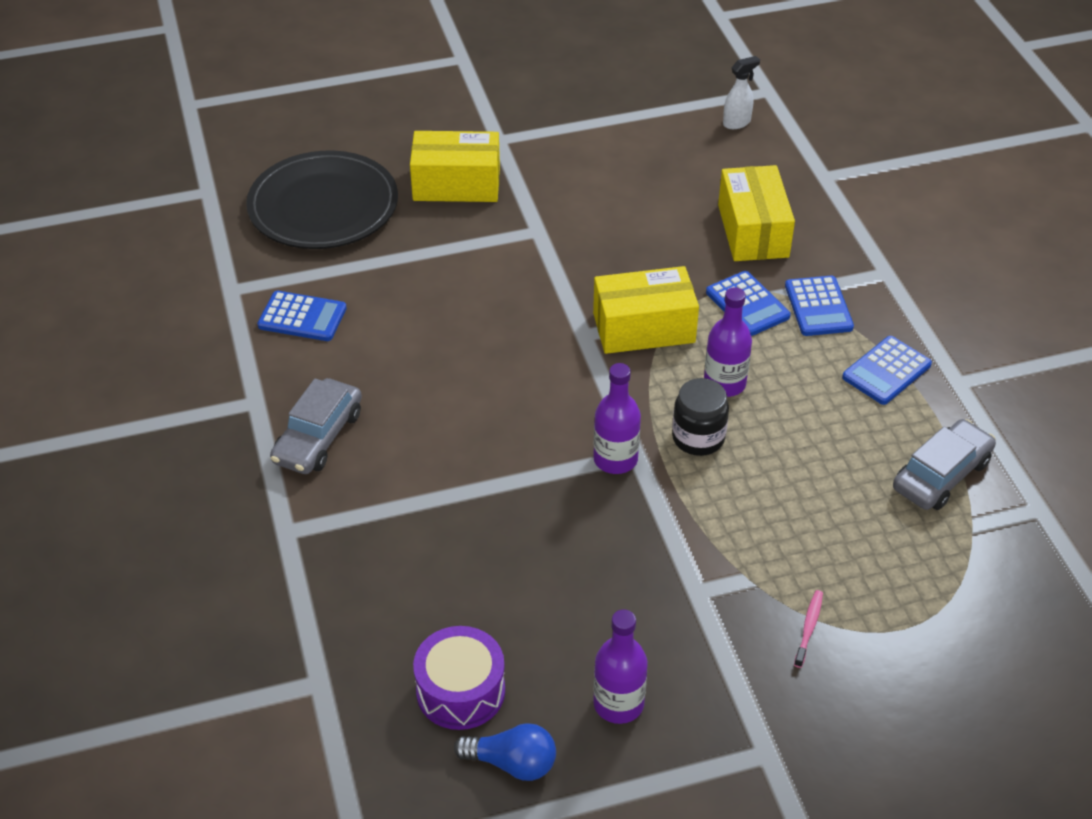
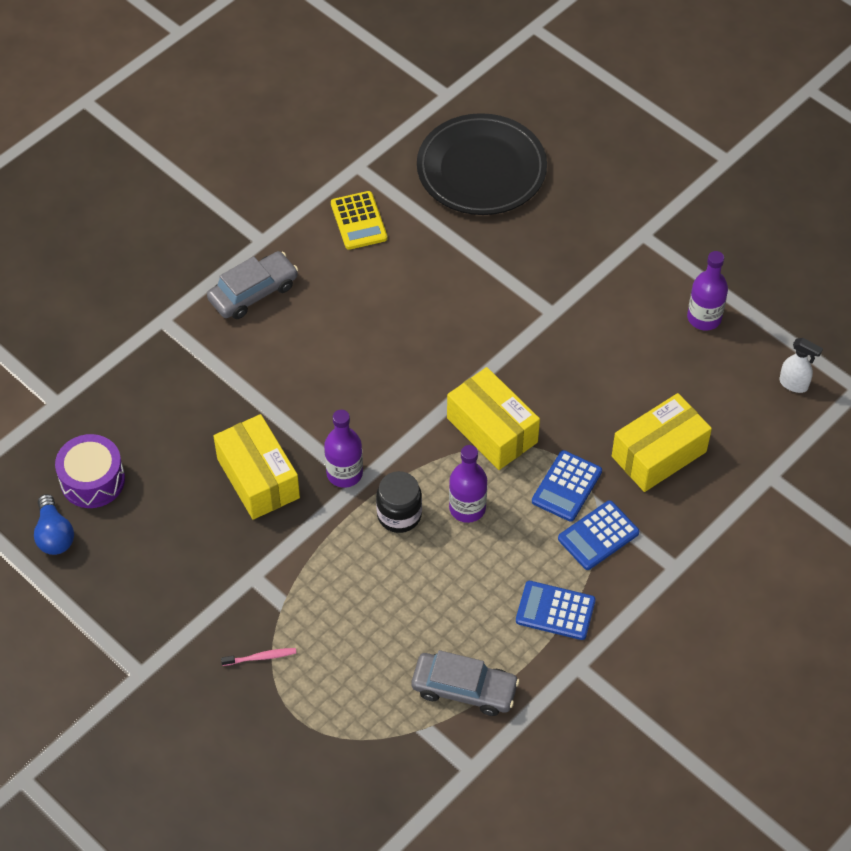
camera: 60 degrees right, 10 degrees up
blue calculator [257,291,346,341] -> yellow calculator [331,191,387,250]
grey car [270,378,362,474] -> grey car turned 150 degrees clockwise [207,251,298,319]
yellow box [410,131,500,202] -> yellow box moved to [214,414,300,520]
purple bottle [593,609,648,724] -> purple bottle moved to [687,251,728,330]

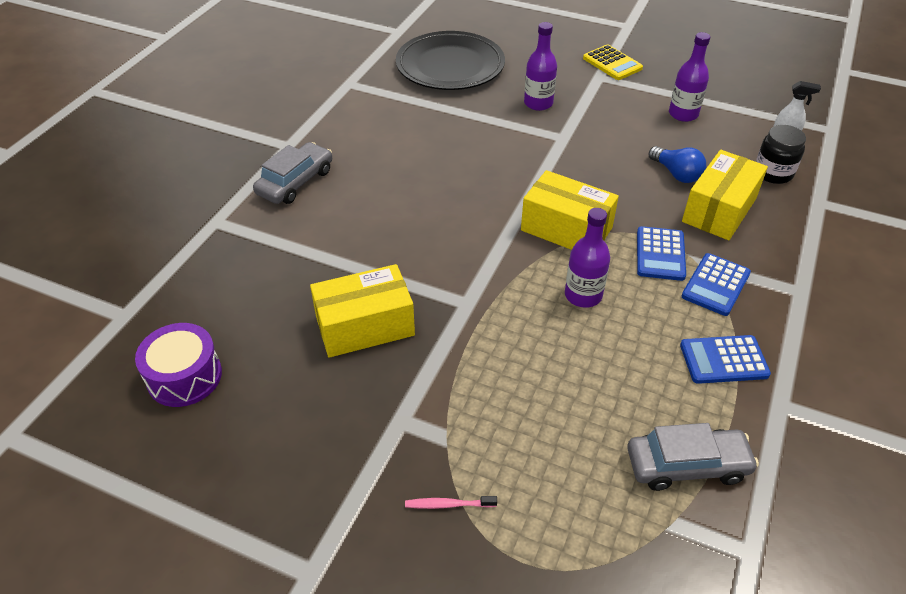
camera: 20 degrees left, 10 degrees down
blue light bulb [34,494,74,555] -> blue light bulb moved to [649,146,706,183]
yellow box [214,414,300,520] -> yellow box turned 60 degrees counterclockwise [310,264,415,358]
pink toothbrush [221,648,296,666] -> pink toothbrush turned 150 degrees counterclockwise [405,496,497,509]
purple bottle [324,410,363,488] -> purple bottle moved to [524,22,557,111]
yellow calculator [331,191,387,250] -> yellow calculator moved to [583,45,643,80]
black jar [376,471,422,533] -> black jar moved to [756,125,806,184]

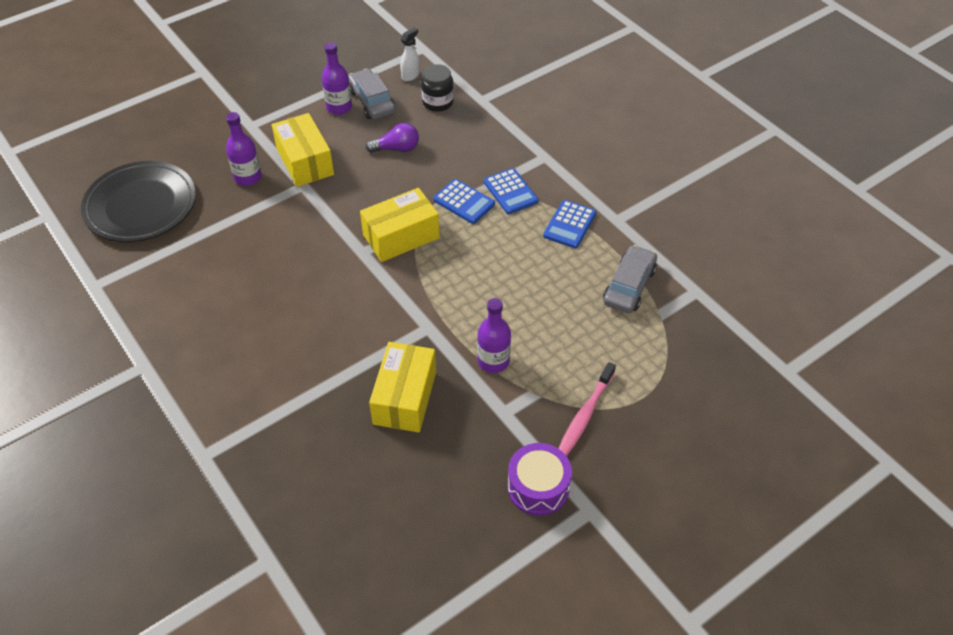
camera: 60 degrees left, 5 degrees up
purple drum [135,323,222,407] -> purple drum moved to [507,443,572,516]
grey car [253,142,332,204] -> grey car moved to [348,69,396,120]
pink toothbrush [405,496,497,509] -> pink toothbrush [558,362,616,456], size x1.81
purple bottle [565,208,610,308] -> purple bottle moved to [477,298,511,373]
yellow calculator [583,45,643,80] -> none
blue light bulb [649,146,706,183] -> purple light bulb [366,123,419,153]
yellow box [682,150,768,240] -> yellow box moved to [272,113,334,187]

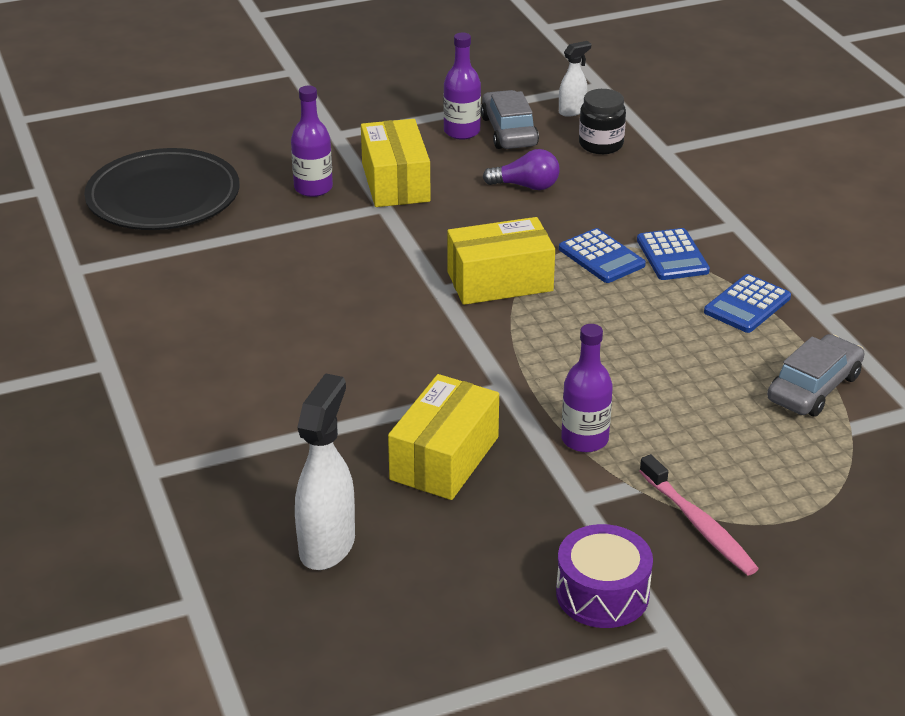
camera: 15 degrees right, 15 degrees down
pink toothbrush [558,362,616,456] -> pink toothbrush turned 75 degrees counterclockwise [639,454,759,576]
none -> white spray bottle [295,373,355,570]

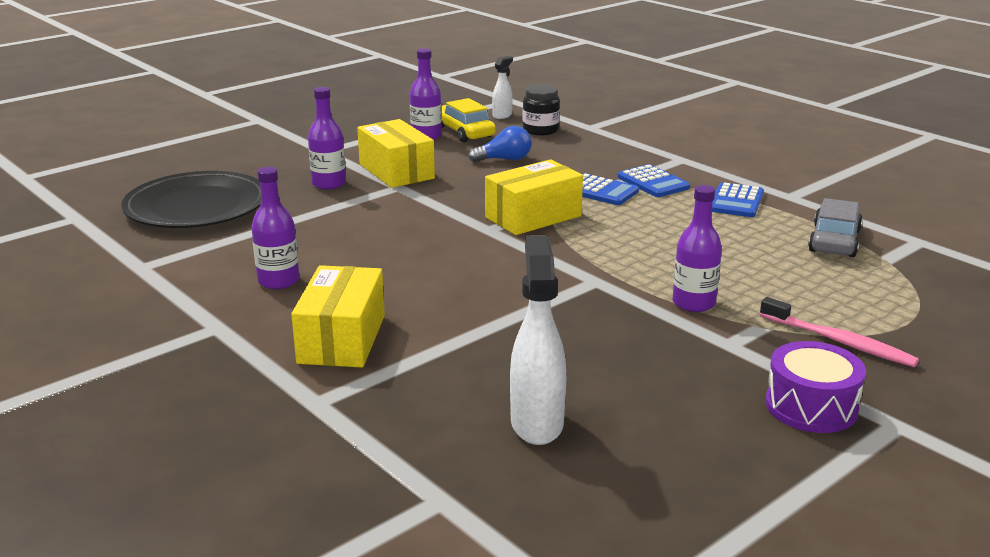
camera: 20 degrees left, 10 degrees down
yellow box [388,374,499,500] -> yellow box moved to [291,265,385,368]
grey car [481,90,539,149] -> yellow car [441,98,496,142]
purple light bulb [483,149,560,190] -> blue light bulb [468,126,532,163]
none -> purple bottle [251,167,299,289]

